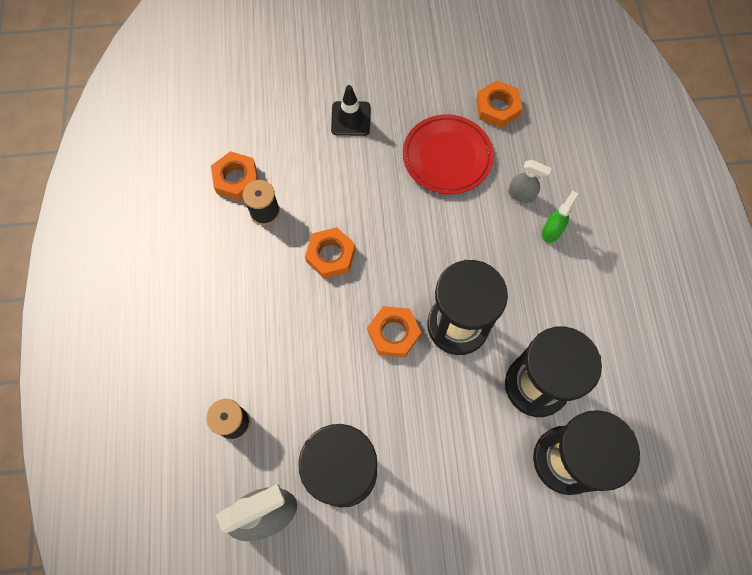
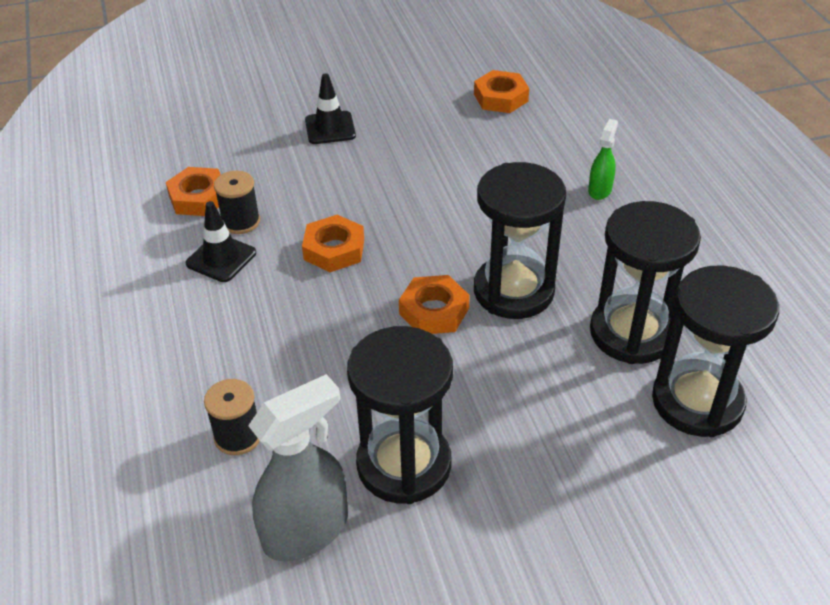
camera: 10 degrees left, 25 degrees down
red plate [403,114,494,194] -> none
grey spray bottle [508,160,551,203] -> none
none -> black traffic cone [186,201,256,282]

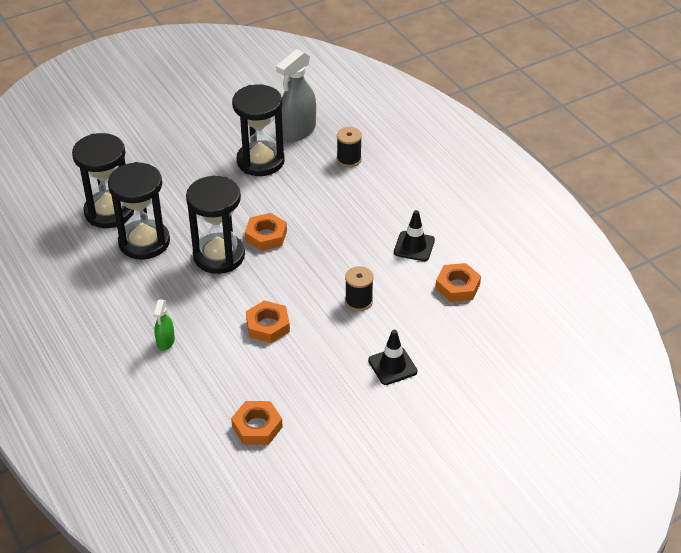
camera: 165 degrees right, 0 degrees up
black spool [214,171,260,234] -> black spool moved to [345,266,374,311]
orange nut [302,215,364,272] -> orange nut moved to [246,300,290,343]

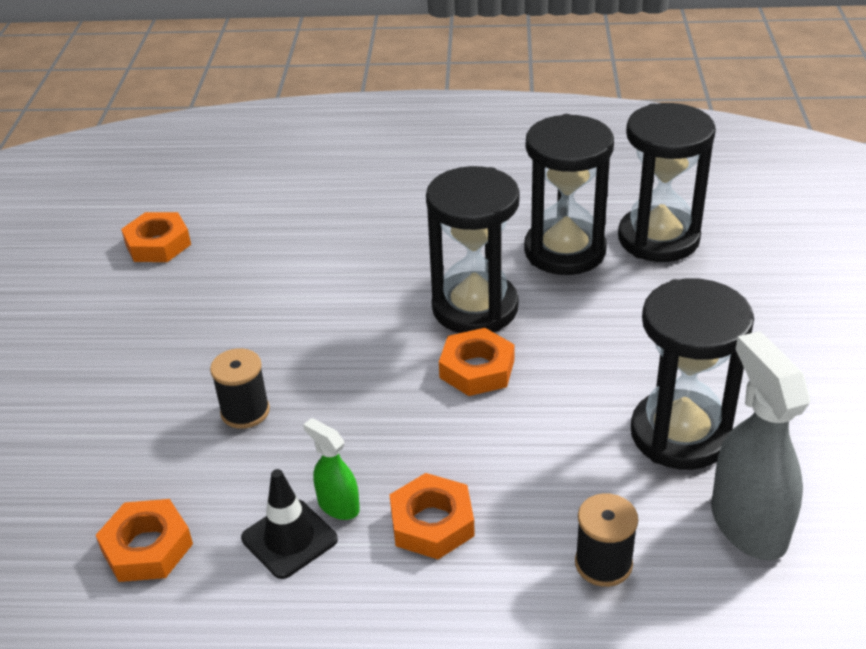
camera: 125 degrees right, 5 degrees down
green spray bottle [153,299,175,351] -> green spray bottle moved to [303,418,360,520]
orange nut [246,300,290,343] -> orange nut moved to [389,473,475,559]
black traffic cone [368,330,417,385] -> none

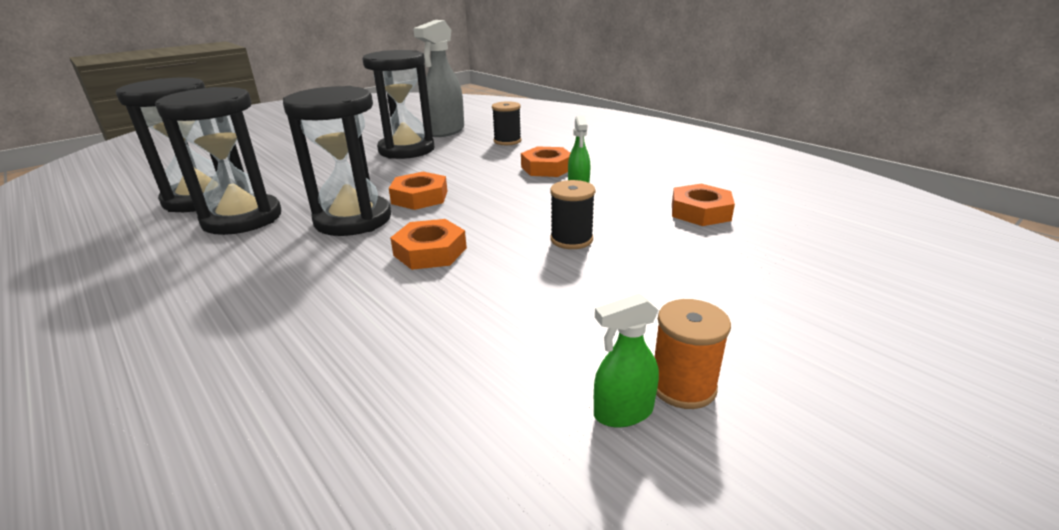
camera: 135 degrees left, 10 degrees down
orange nut [121,212,191,262] -> orange nut moved to [390,219,467,270]
black traffic cone [241,469,338,579] -> none
none -> green spray bottle [594,293,659,427]
none -> orange spool [654,299,731,409]

